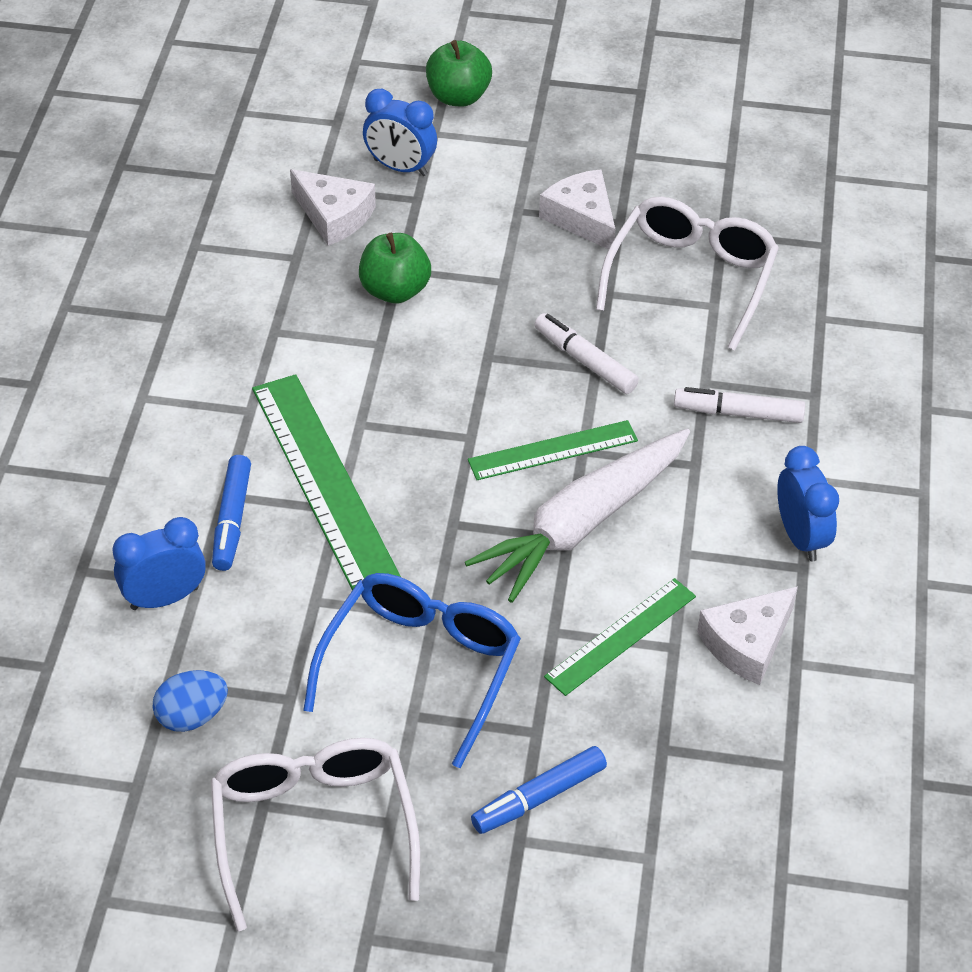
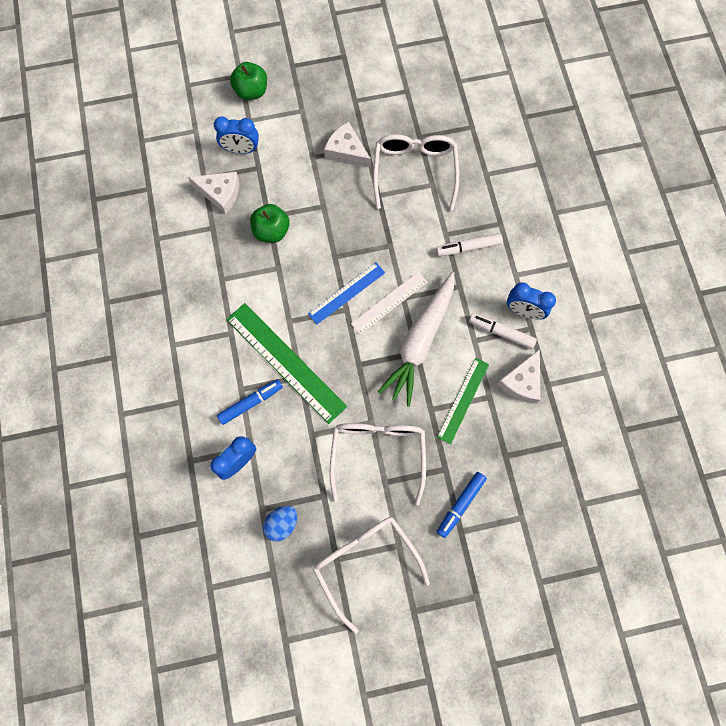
camera: 20 degrees left, 25 degrees up
blue marker [212,455,251,571] -> blue marker turned 105 degrees counterclockwise [217,379,283,425]
blue glasses [303,573,521,768] -> white glasses [329,423,426,505]
green ruler [468,420,638,480] -> white ruler [351,272,427,334]
white marker [534,313,639,394] -> white marker moved to [469,313,537,349]
blue clock [777,446,839,561] -> blue clock turned 150 degrees clockwise [507,282,556,320]
none -> blue ruler [308,262,385,324]

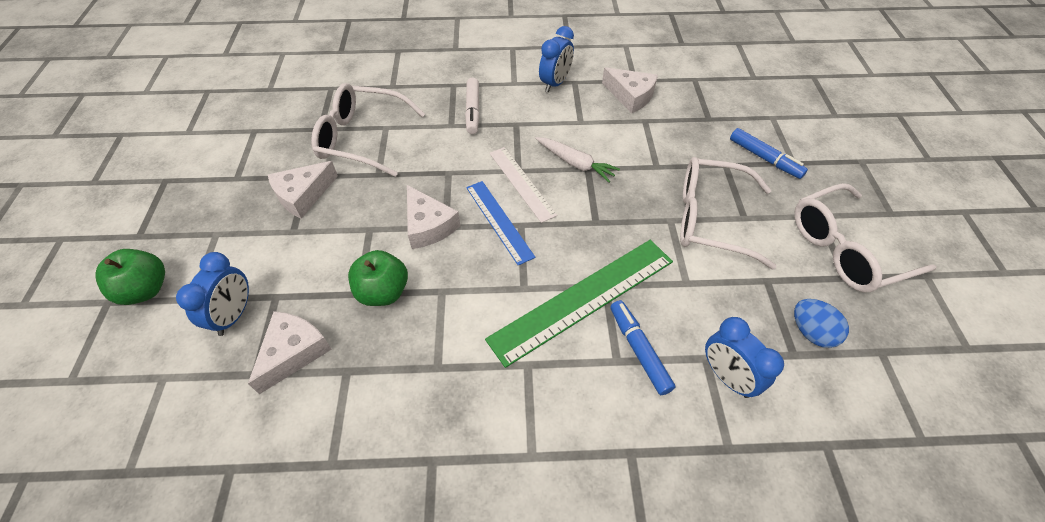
camera: 80 degrees left, 20 degrees down
white carrot [378,272,454,407] -> white carrot [535,137,620,182], size x0.55
green ruler [437,358,489,444] -> none
white marker [469,313,537,349] -> none
none -> white cheese [407,185,460,249]

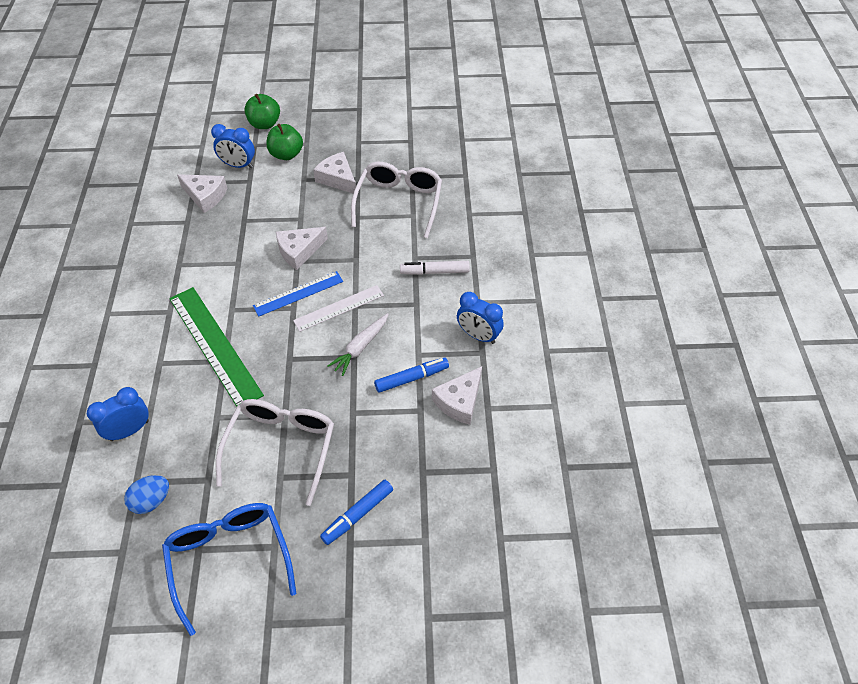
camera: 90 degrees right, 0 degrees up
green apple [348,250,408,306] -> green apple moved to [266,124,303,160]
blue marker [610,300,676,395] -> blue marker moved to [374,358,449,393]
white glasses [794,183,936,293] -> blue glasses [162,503,297,636]

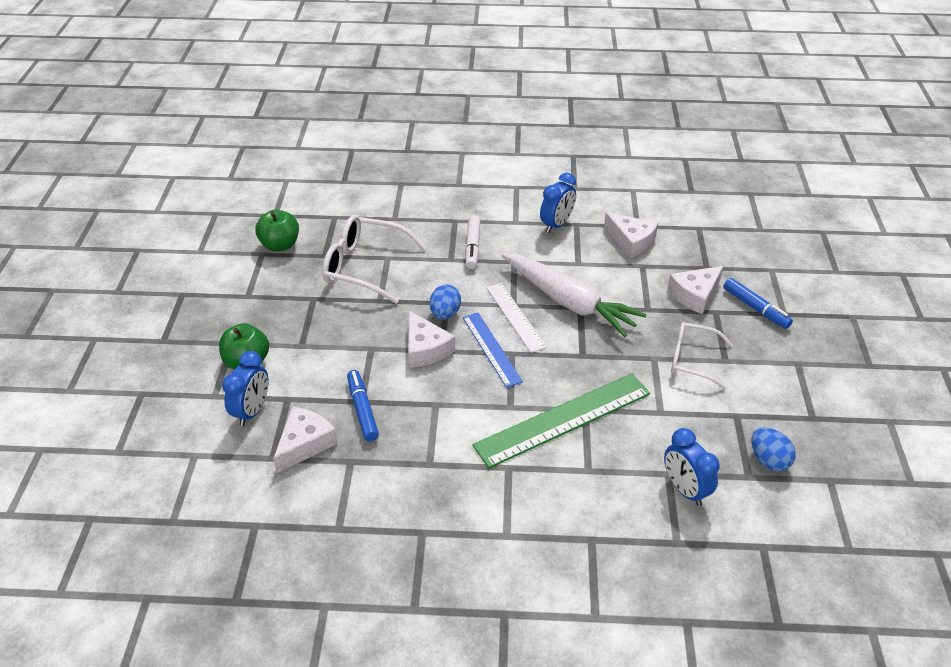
camera: 85 degrees left, 10 degrees down
blue glasses [162,503,297,636] -> none
white glasses [216,399,334,506] -> white glasses [671,322,733,389], size x0.65
green apple [245,94,280,129] -> green apple moved to [255,210,299,252]
white cheese [313,152,356,193] -> white cheese moved to [668,266,724,314]
white carrot [328,313,389,376] -> white carrot [502,253,647,337], size x1.83
blue marker [374,358,449,393] -> blue marker moved to [347,370,379,442]
none -> blue egg [430,284,461,320]

